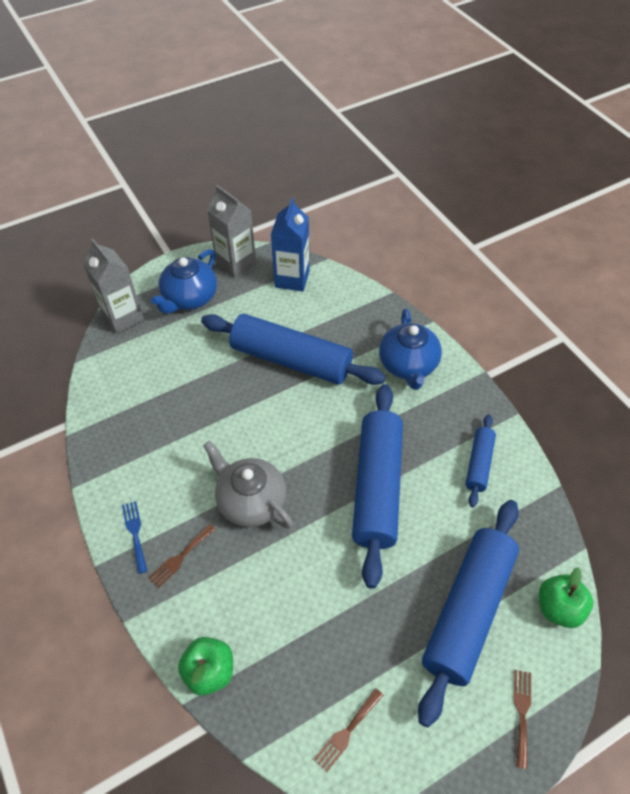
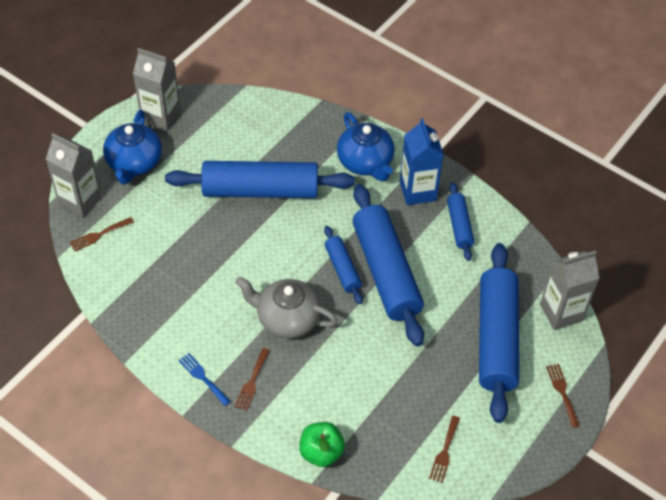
camera: 25 degrees left, 0 degrees up
blue carton [271,198,309,292] -> blue carton moved to [400,118,444,205]
green apple [539,567,593,628] -> grey carton [540,251,600,330]
none -> brown fork [70,217,134,251]
none -> blue rolling pin [324,226,363,304]

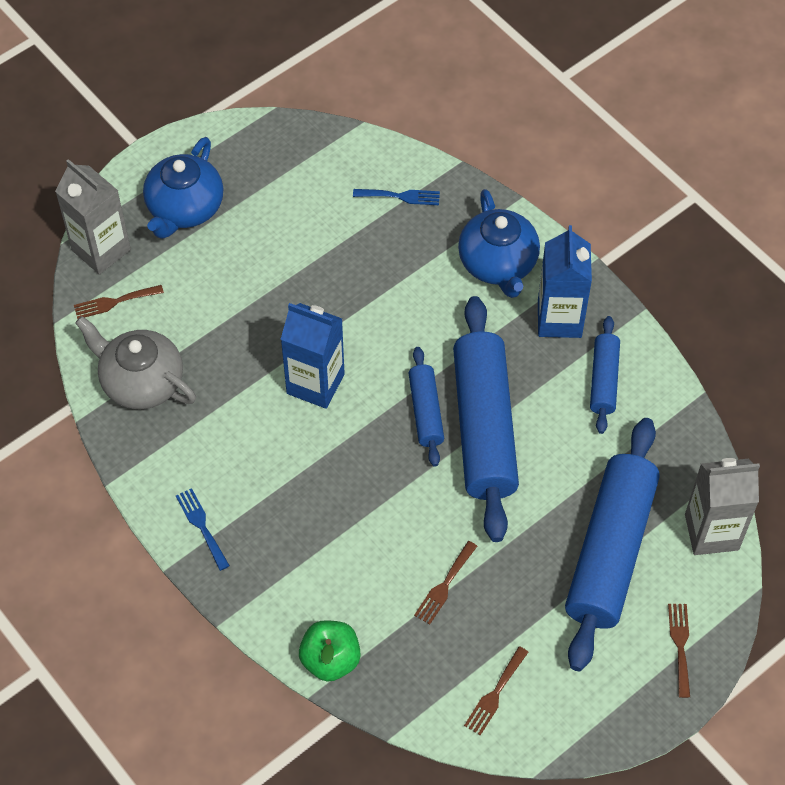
camera: 15 degrees right, 5 degrees up
grey carton [133,48,181,131] -> none
blue rolling pin [165,161,355,198] -> none
brown fork [234,348,270,411] -> brown fork moved to [414,541,477,625]
grey teapot [236,277,338,338] -> grey teapot moved to [75,316,196,409]
none -> blue carton [281,303,345,409]
none -> blue fork [353,189,440,205]

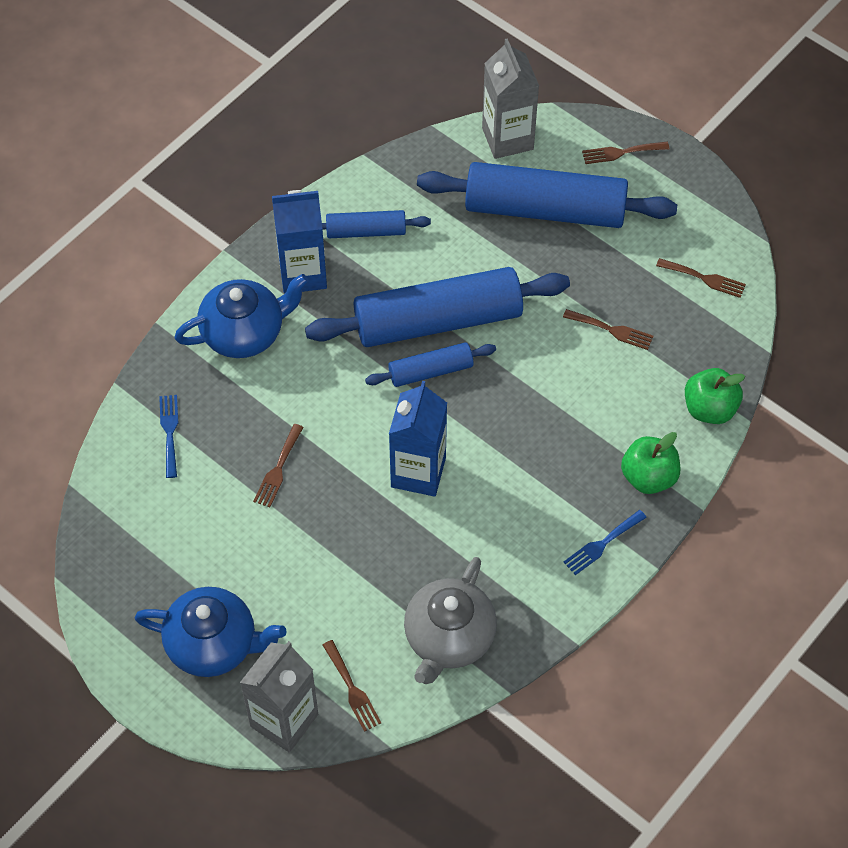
camera: 100 degrees left, 0 degrees up
none -> brown fork [253,424,304,507]
none -> green apple [621,432,680,494]

